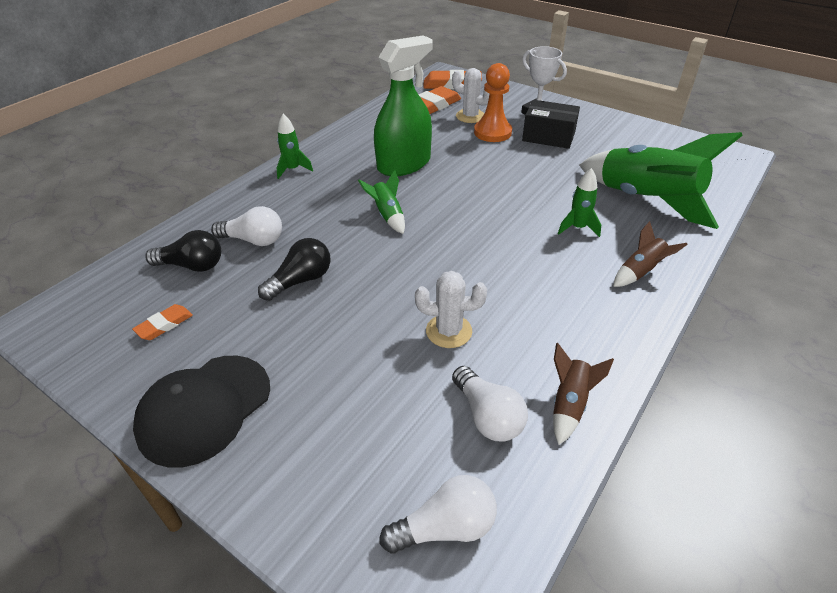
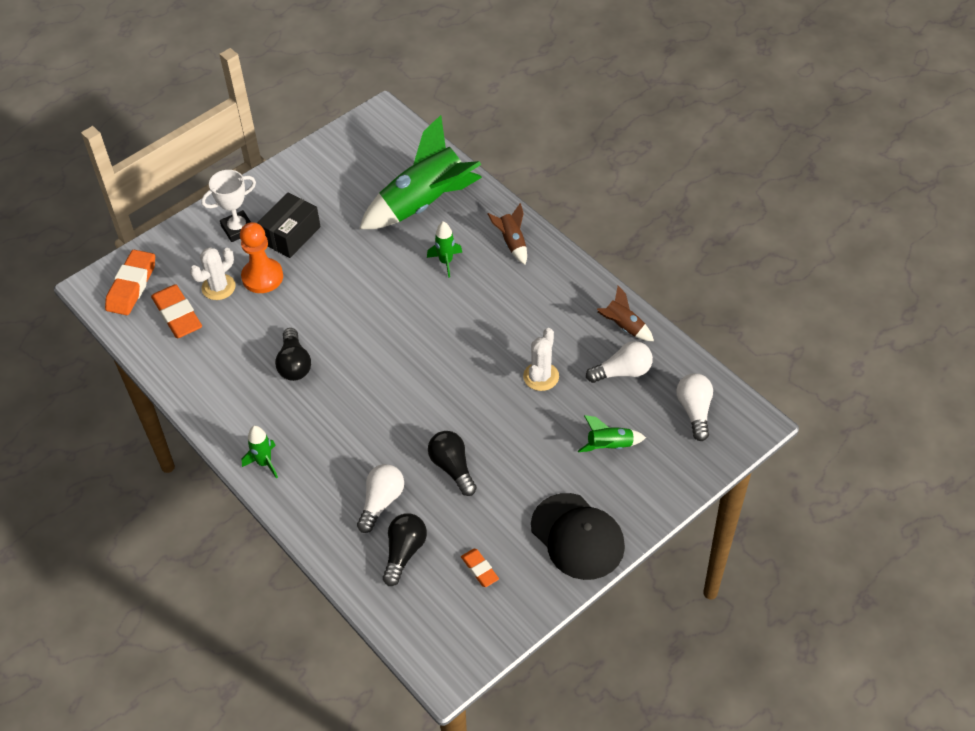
camera: 75 degrees left, 10 degrees up
green rocket [358,170,405,234] -> green rocket moved to [578,415,646,452]
green spray bottle [374,35,433,176] -> black light bulb [275,328,311,381]

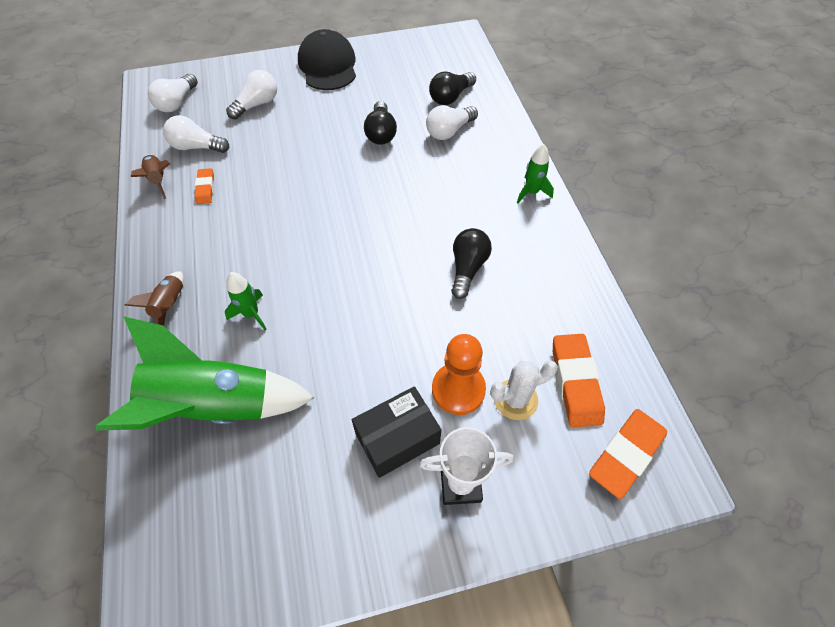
camera: 155 degrees left, 5 degrees up
orange eraser [461,548,499,587] -> orange eraser moved to [195,168,214,204]
white cactus [523,328,559,391] -> none
green rocket [578,415,646,452] -> white light bulb [226,70,277,119]

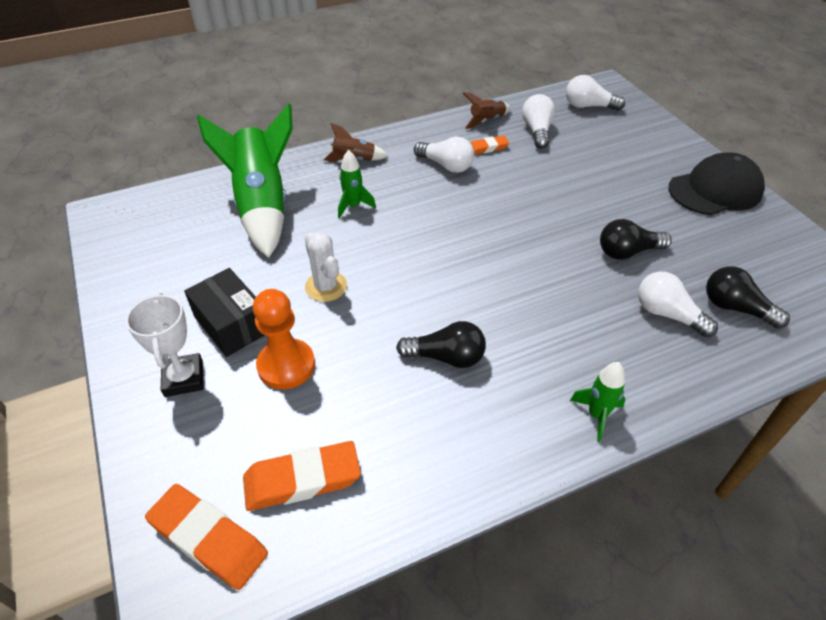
camera: 80 degrees right, 10 degrees down
white light bulb [226,70,277,119] -> white light bulb moved to [414,137,474,173]
white cactus [490,361,558,420] -> white cactus moved to [305,232,347,302]

